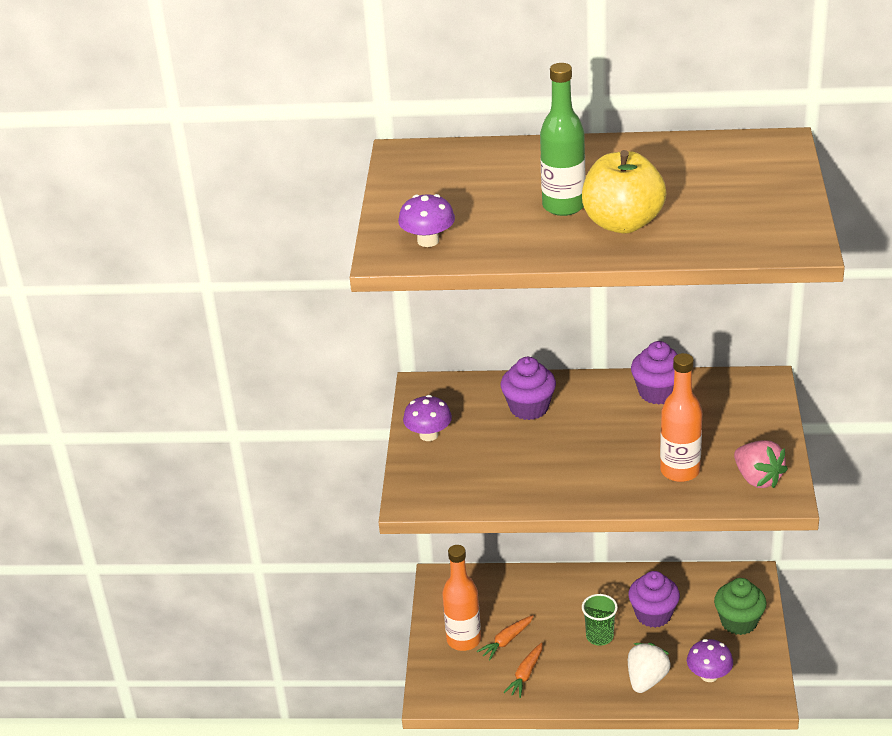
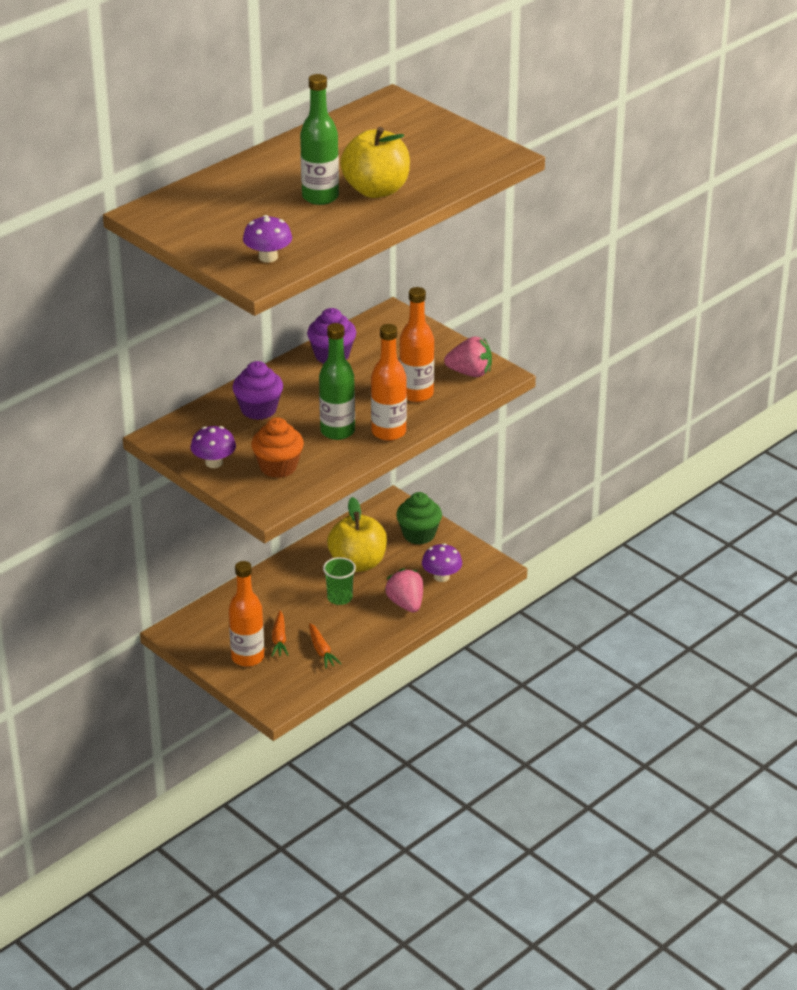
camera: 50 degrees left, 0 degrees up
purple cupcake [628,571,680,628] -> yellow apple [327,497,387,572]
white strawberry [628,643,670,693] -> pink strawberry [385,568,423,612]
none -> orange cupcake [251,417,304,478]
none -> green bottle [319,323,355,440]
none -> orange bottle [371,324,407,441]

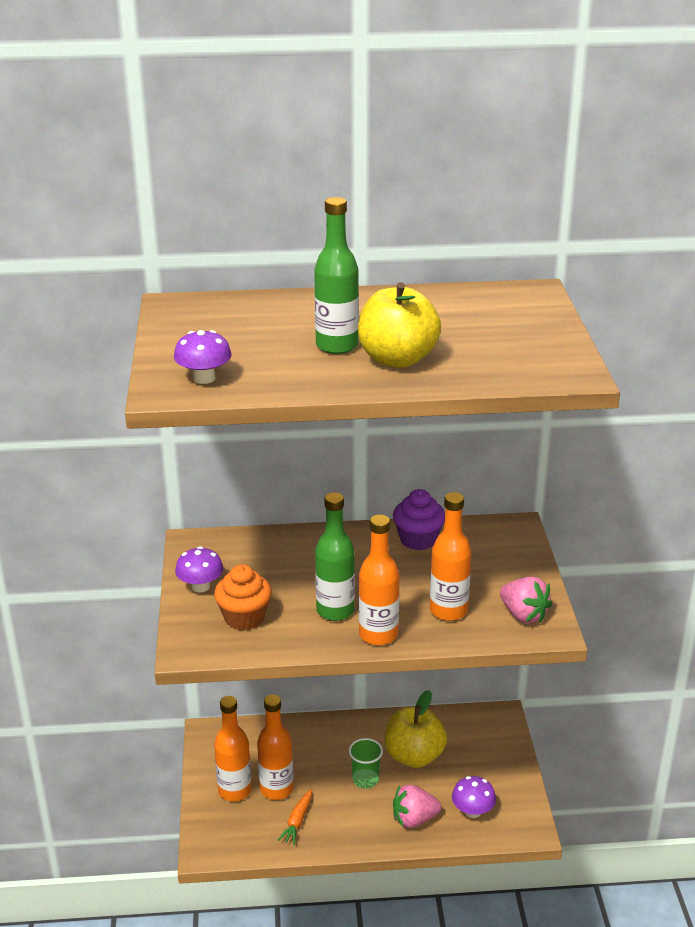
camera: 40 degrees right, 5 degrees down
purple cupcake [232,361,283,420] -> none
orange carrot [271,611,289,657] -> orange bottle [257,694,293,800]
pink strawberry [385,568,423,612] -> pink strawberry turned 120 degrees counterclockwise [393,785,442,828]
green cupcake [396,492,442,545] -> none

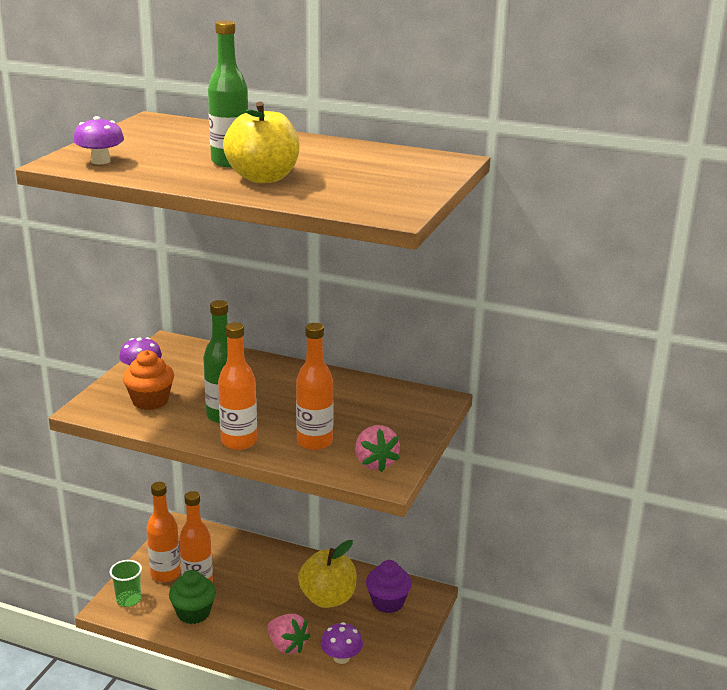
camera: 25 degrees right, 5 degrees down
orange carrot [278,789,312,845] -> green cupcake [169,570,216,624]
green cup [349,738,383,789] -> green cup moved to [110,560,142,607]
purple cupcake [393,489,445,550] -> purple cupcake moved to [366,560,412,613]
pink strawberry [393,785,442,828] -> pink strawberry turned 150 degrees counterclockwise [267,614,310,654]

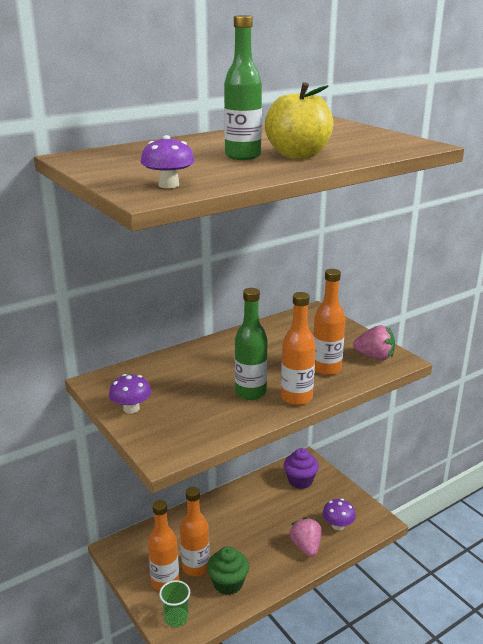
camera: 55 degrees left, 0 degrees up
orange cupcake [123,350,174,410] -> none
pink strawberry [267,614,310,654] -> pink strawberry turned 90 degrees counterclockwise [290,517,322,557]
yellow apple [298,540,357,608] -> none

